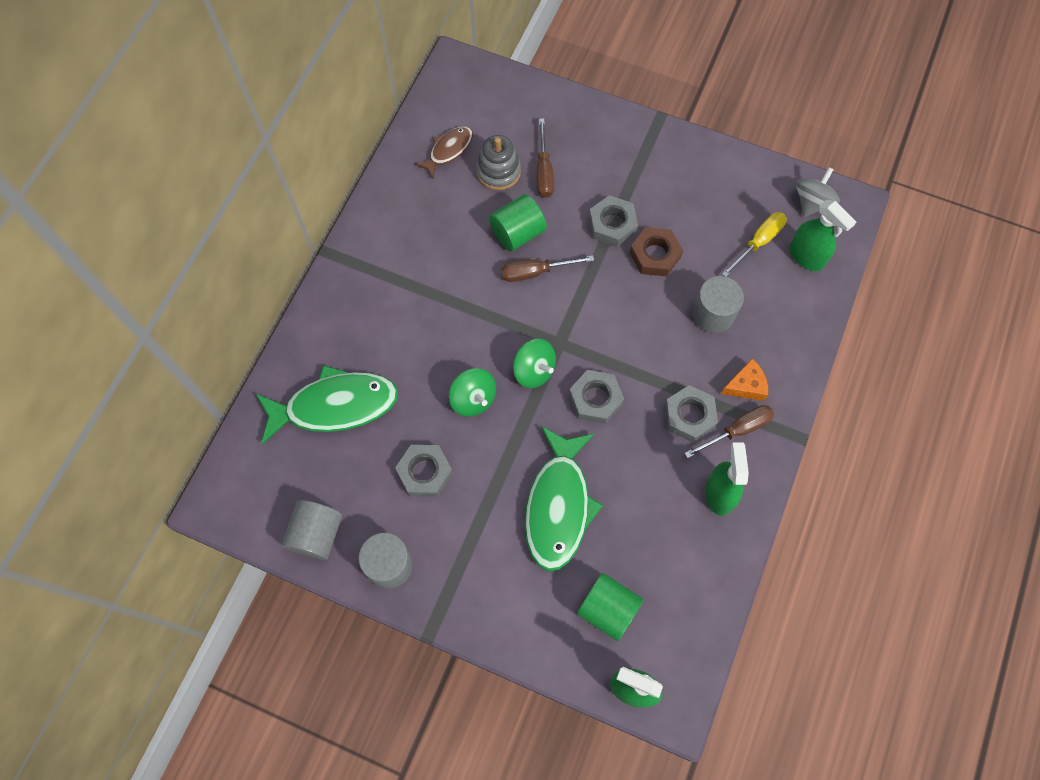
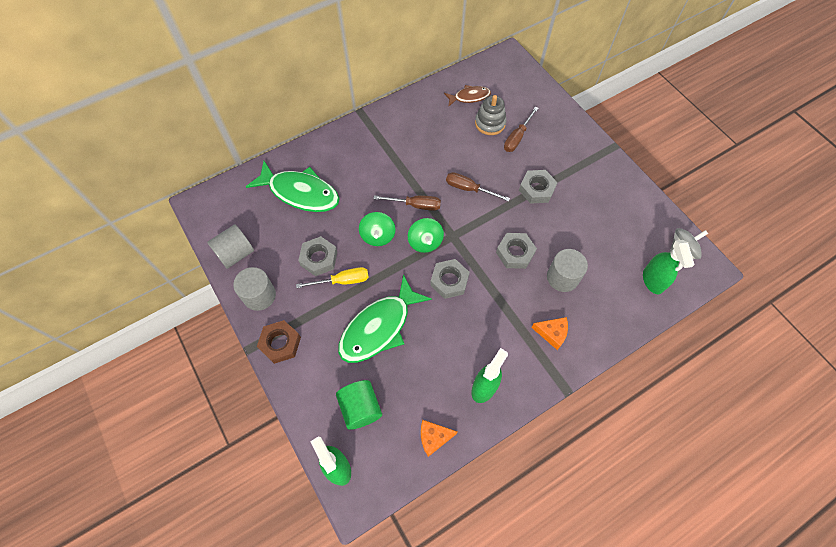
camera: 35 degrees right, 5 degrees down
green cylinder [489,194,547,252] -> none
brown nut [630,227,683,276] -> brown nut moved to [257,320,301,364]
grey nut [665,385,718,442] -> grey nut moved to [496,233,537,269]
brown screwdriver [684,405,774,458] -> brown screwdriver moved to [373,195,441,211]
yellow screwdriver [722,212,787,277] -> yellow screwdriver moved to [296,267,369,288]
none -> orange cheese [421,420,457,457]

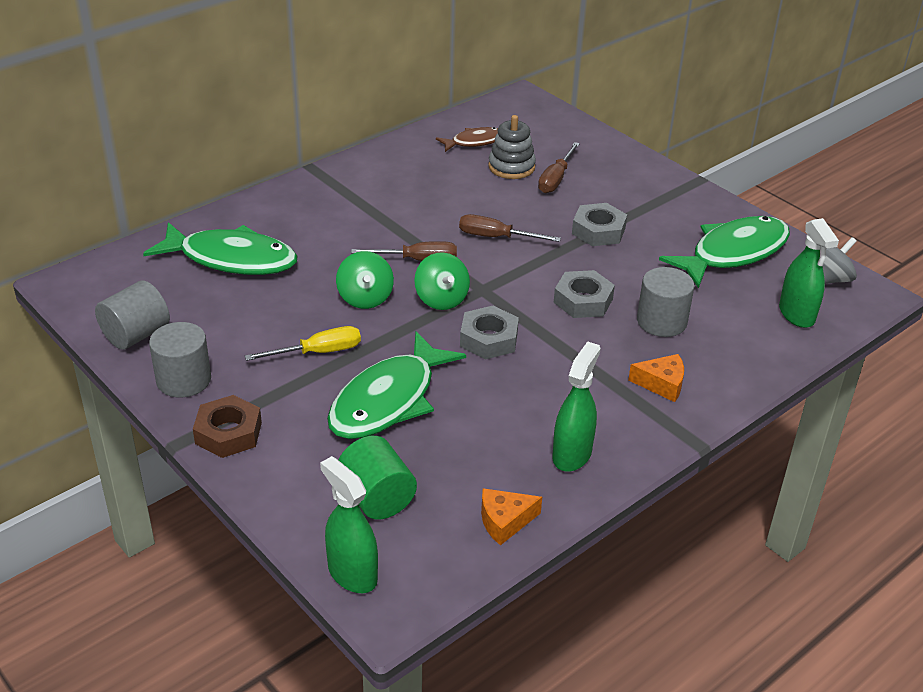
camera: 10 degrees left, 25 degrees down
grey nut [298,236,337,276] -> none
none -> green fish [659,216,790,288]

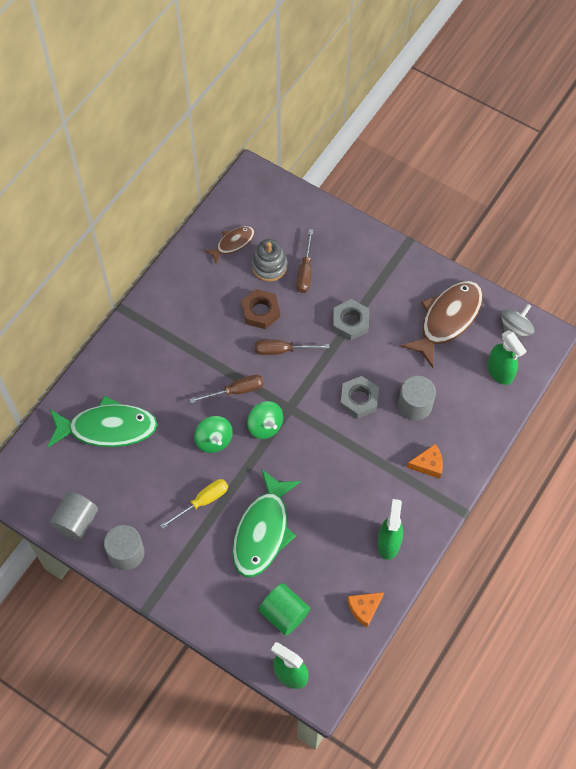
camera: 15 degrees left, 25 degrees up
brown nut [193,395,262,458] -> brown nut moved to [241,289,280,329]
grey nut [460,305,519,360] -> none
green fish [659,216,790,288] -> brown fish [400,281,483,368]

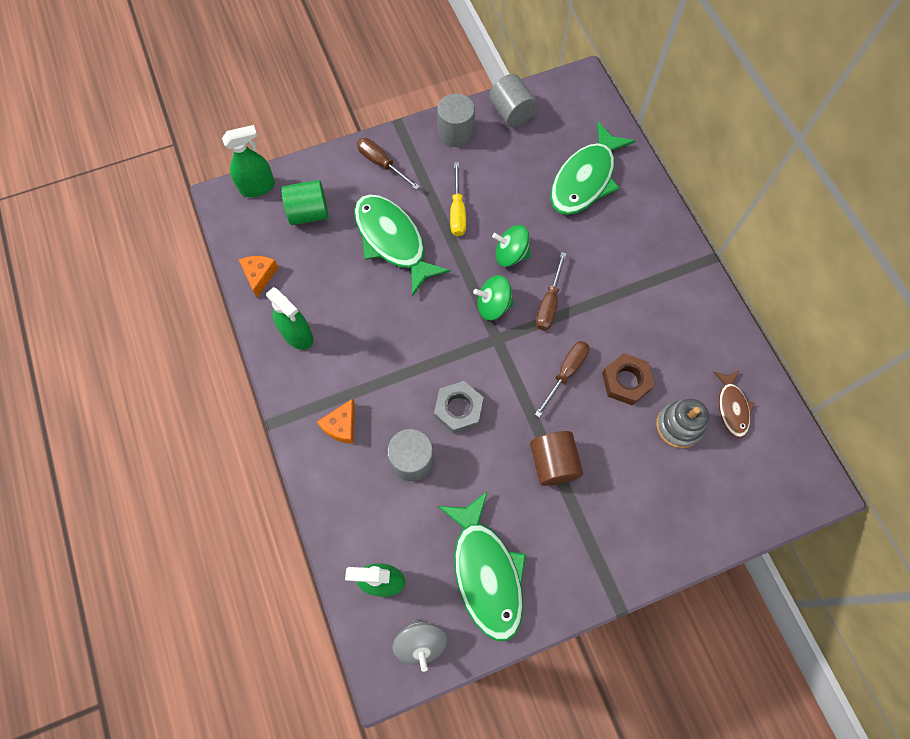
camera: 125 degrees right, 5 degrees up
brown screwdriver [296,229,313,293] -> brown screwdriver moved to [357,138,420,190]
grey nut [333,299,369,341] -> brown cylinder [530,431,583,486]
brown fish [400,281,483,368] -> green fish [438,491,526,641]

